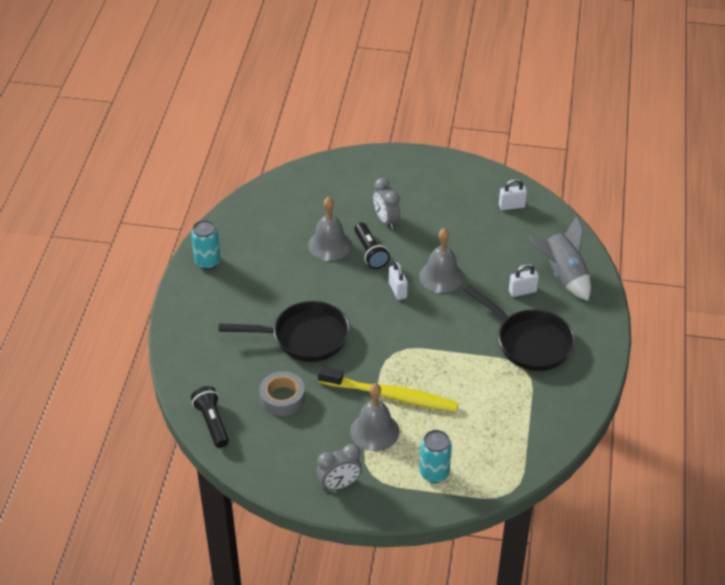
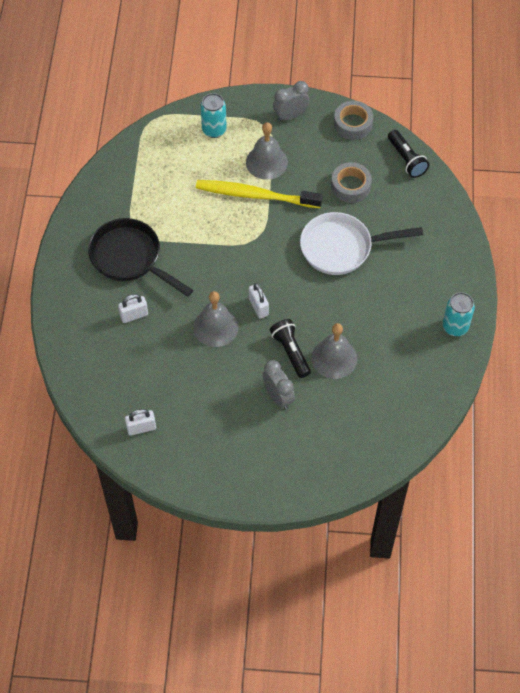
camera: 175 degrees right, 15 degrees up
black pan [218,301,350,362] -> white pan [300,212,423,275]
grey rocket [528,216,591,301] -> none
none -> grey tape [334,101,373,140]

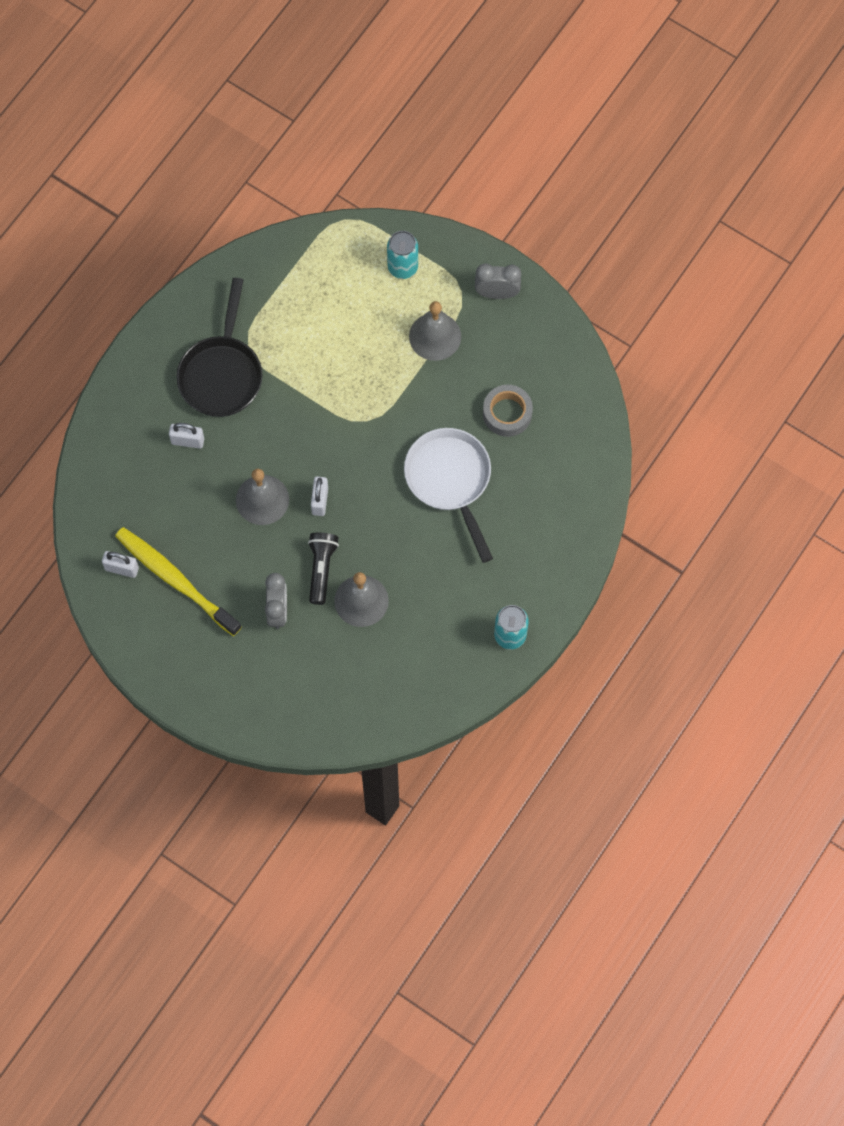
camera: 30 degrees right, 10 degrees up
black pan [88,218,193,297] -> black pan turned 150 degrees counterclockwise [176,278,263,417]
yellow toothbrush [196,180,323,208] -> yellow toothbrush moved to [115,527,242,636]
white pan [300,212,423,275] -> white pan turned 45 degrees clockwise [404,428,493,563]
grey tape [334,101,373,140] -> none
black flashlight [388,130,429,178] -> none

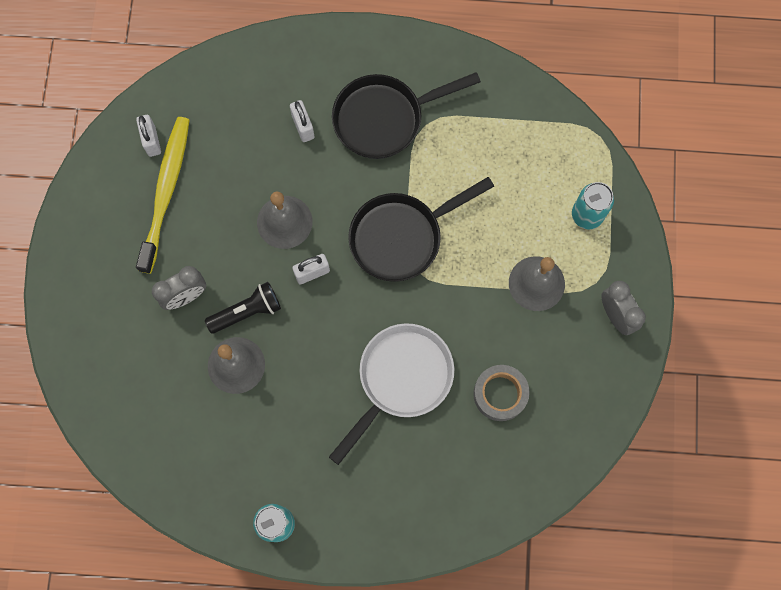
camera: 60 degrees right, 5 degrees up
none -> black pan [348,177,494,282]

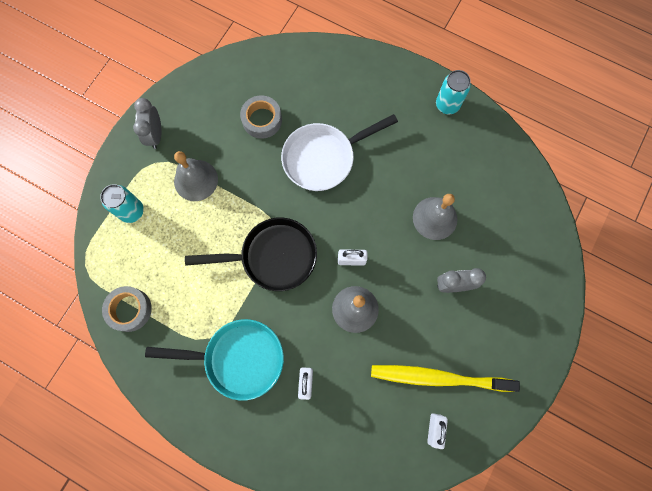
camera: 155 degrees left, 0 degrees up
yellow toothbrush [136,117,190,274] -> yellow toothbrush turned 60 degrees clockwise [371,365,520,392]
black flashlight [205,282,281,334] -> none
black pan [332,72,481,159] -> turquoise pan [145,319,284,401]
none -> grey tape [102,286,152,332]

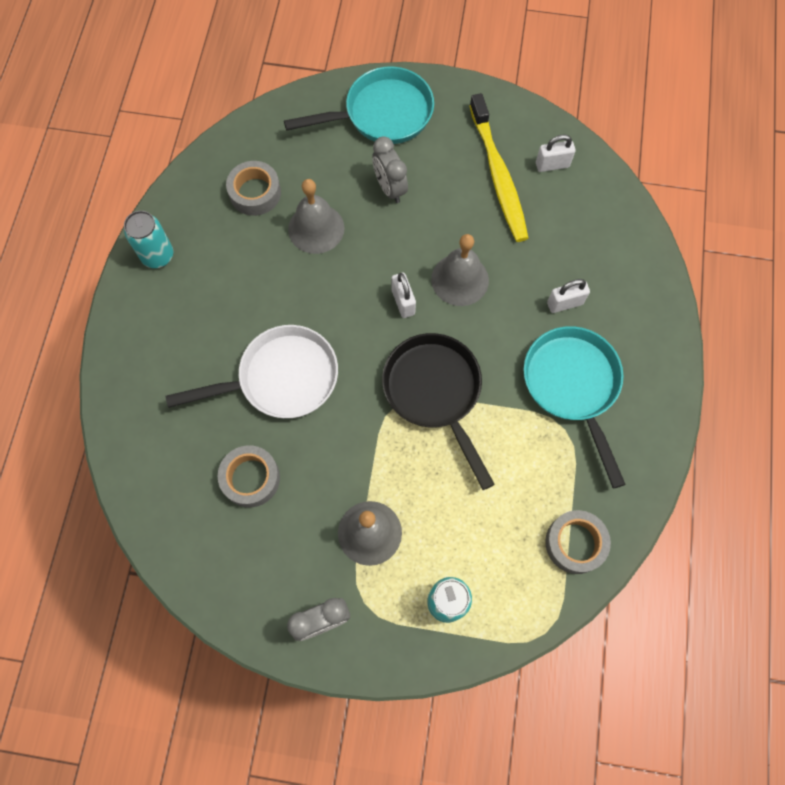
camera: 110 degrees left, 5 degrees down
white pan [281,114,398,191] -> white pan turned 60 degrees counterclockwise [166,325,338,418]
none -> grey tape [226,161,281,216]
none -> turquoise pan [284,66,434,144]

